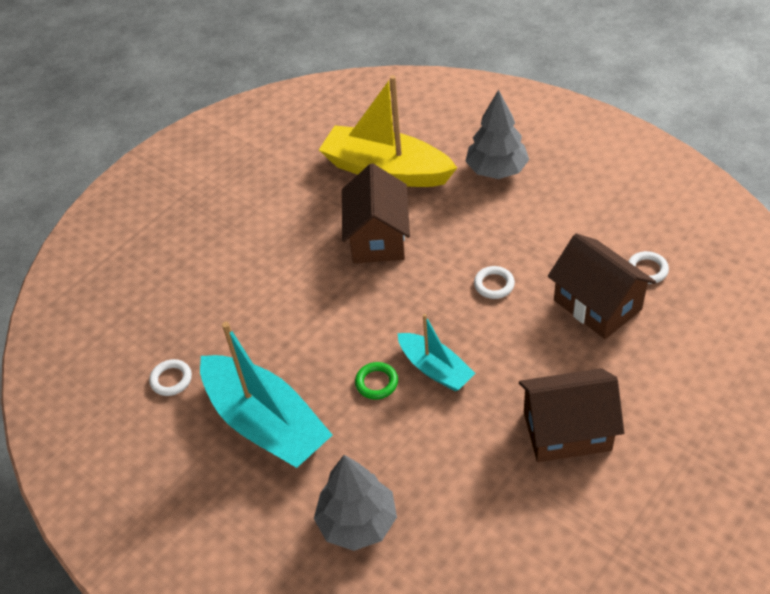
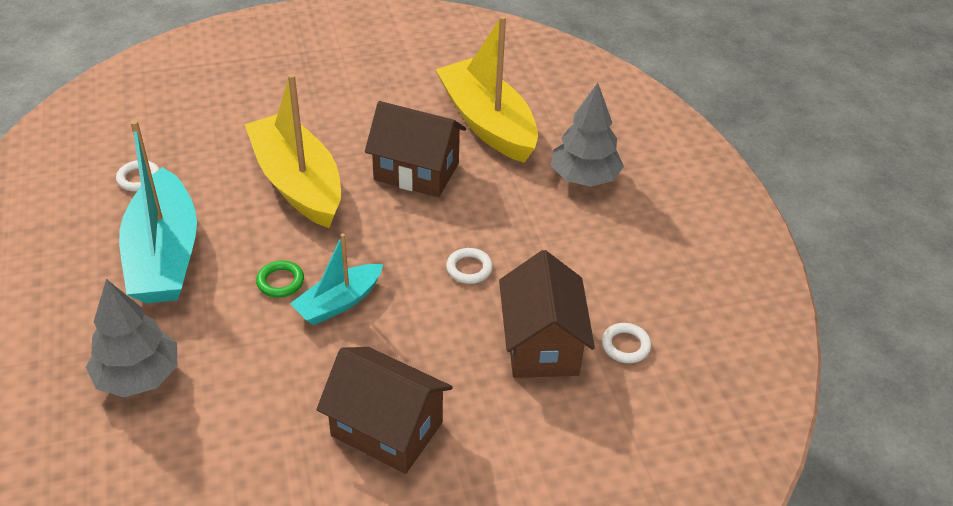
camera: 30 degrees right, 5 degrees down
brown house [342,163,410,263] -> brown house turned 75 degrees clockwise [365,101,466,197]
turquoise boat [398,314,475,391] -> turquoise boat turned 60 degrees clockwise [290,233,383,325]
none -> yellow boat [244,73,341,228]

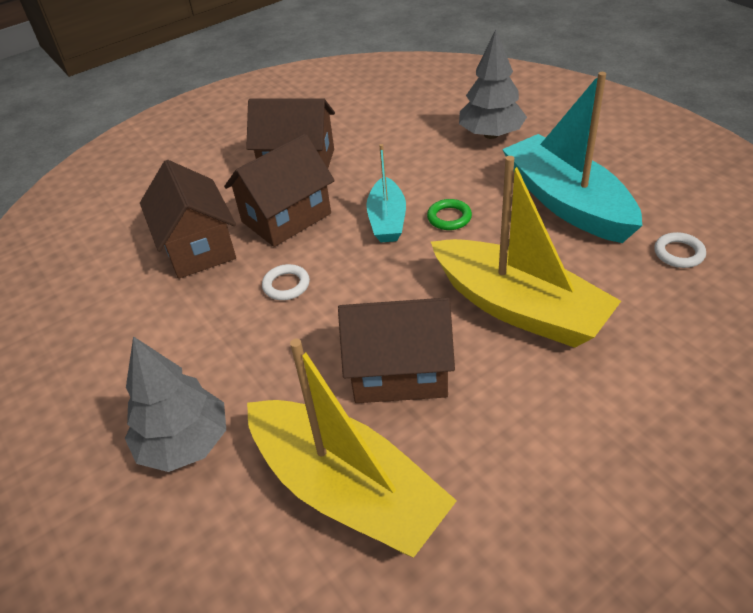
camera: 165 degrees right, 0 degrees up
turquoise boat [290,233,383,325] -> turquoise boat turned 150 degrees clockwise [366,144,406,242]
white ring [602,323,651,363] -> none
none -> brown house [224,134,335,247]

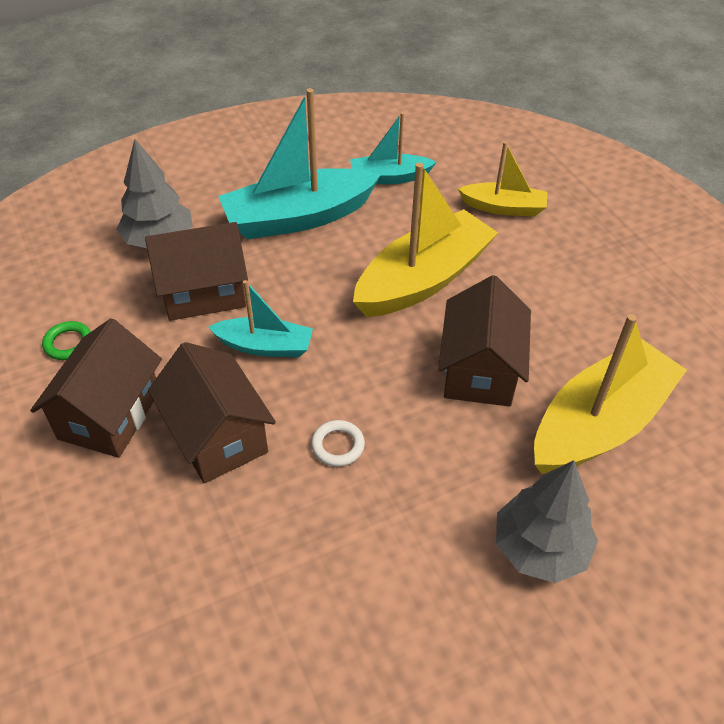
camera: 85 degrees left, 5 degrees up
brown house [140,160,236,279] -> brown house moved to [145,222,248,321]
green ring [427,199,472,230] -> green ring moved to [42,321,91,360]
white ring [654,232,706,268] -> turquoise boat [350,112,436,184]
none -> yellow boat [458,142,548,217]

